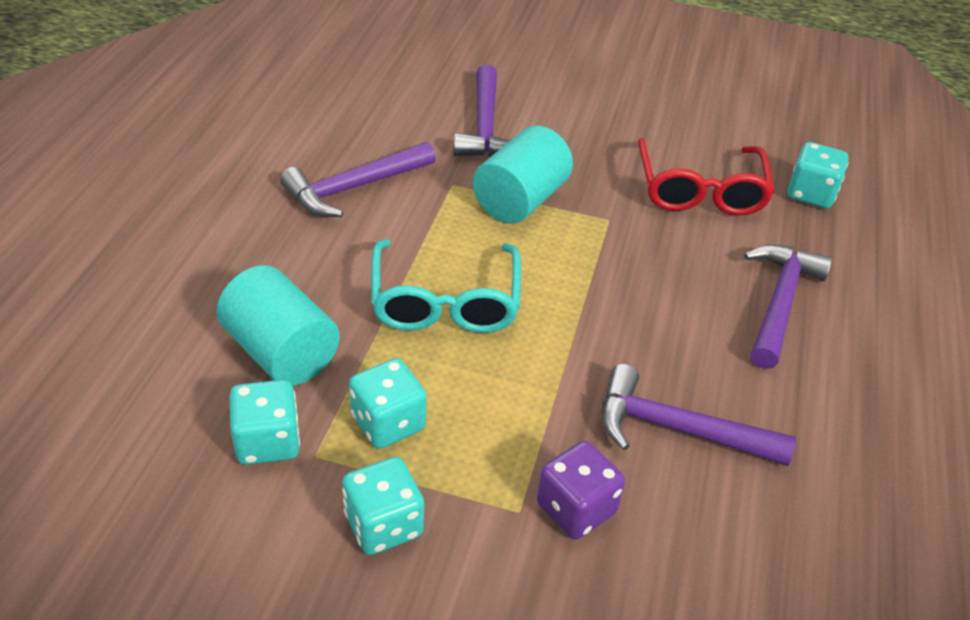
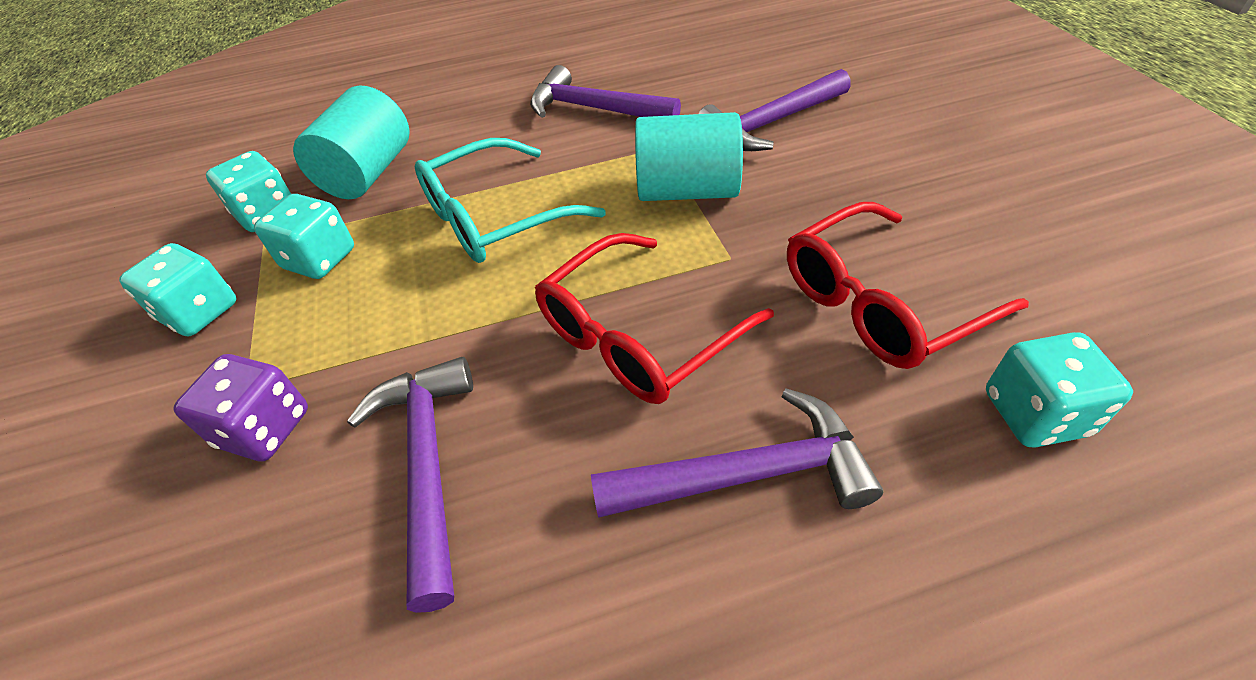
camera: 65 degrees right, 5 degrees up
none -> red glasses [535,233,774,404]

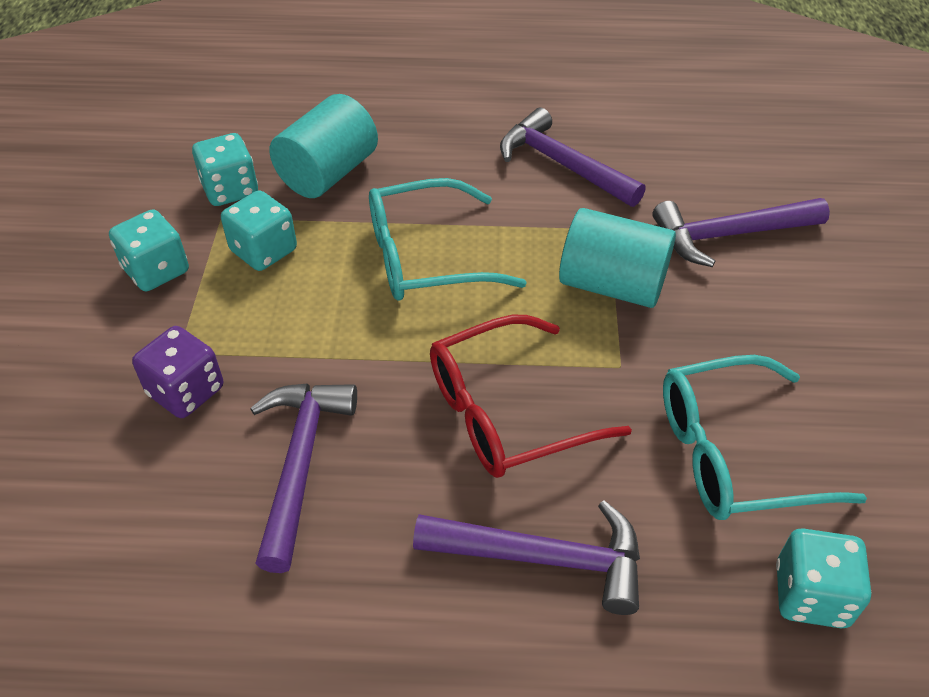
camera: 15 degrees right, 0 degrees up
red glasses [787,202,1029,369] -> turquoise glasses [663,355,867,520]

